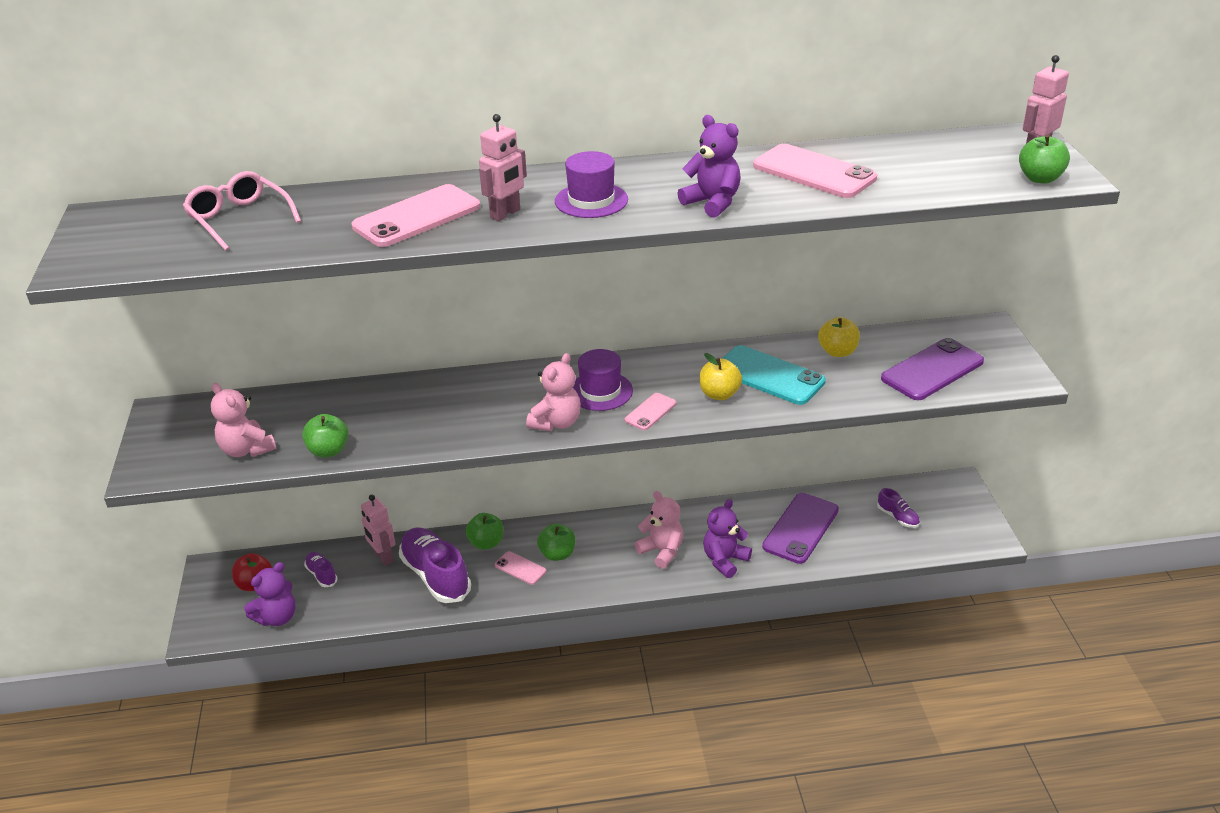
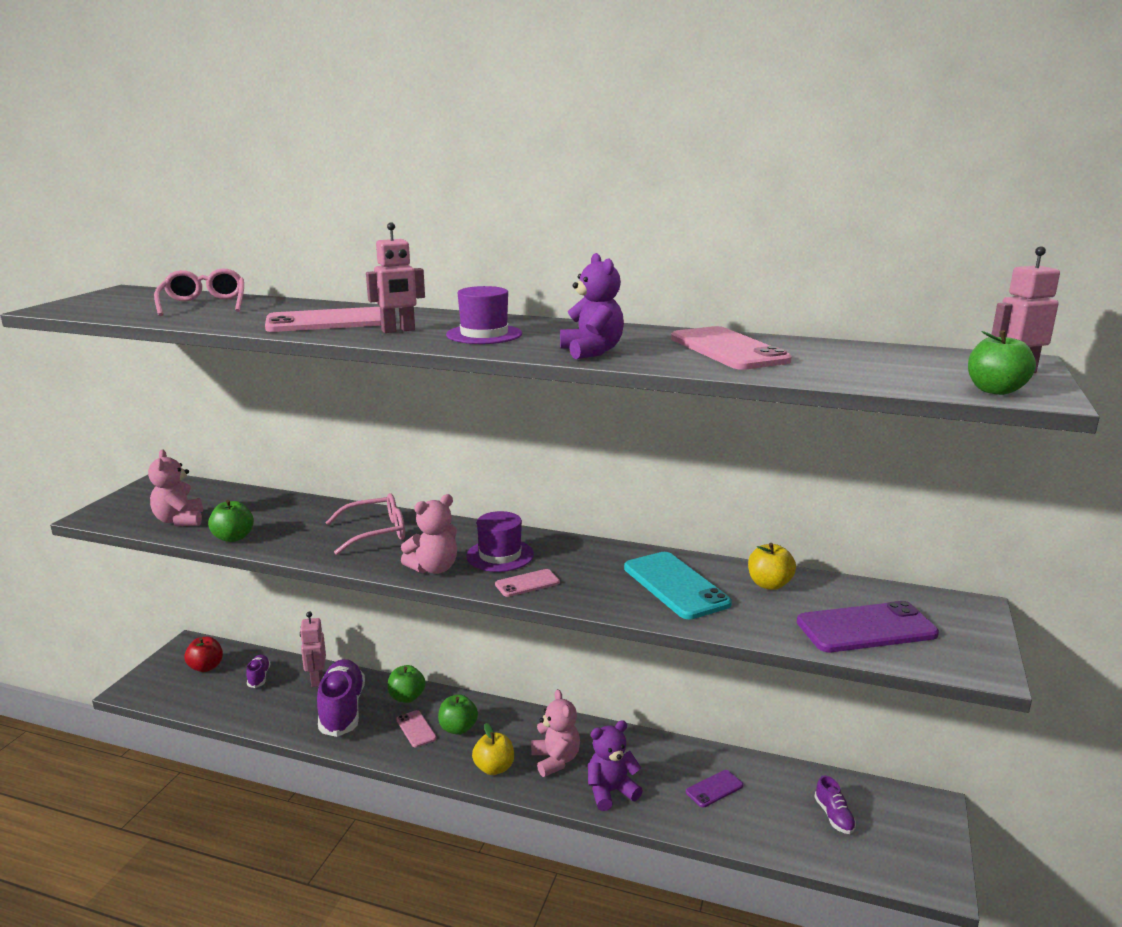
camera: 25 degrees right, 15 degrees down
purple teddy bear [244,562,296,626] -> none
yellow apple [699,353,742,400] -> yellow apple moved to [472,723,514,775]
purple phone [762,493,839,564] -> purple phone [686,770,743,807], size x0.52
none -> pink glasses [325,493,405,555]

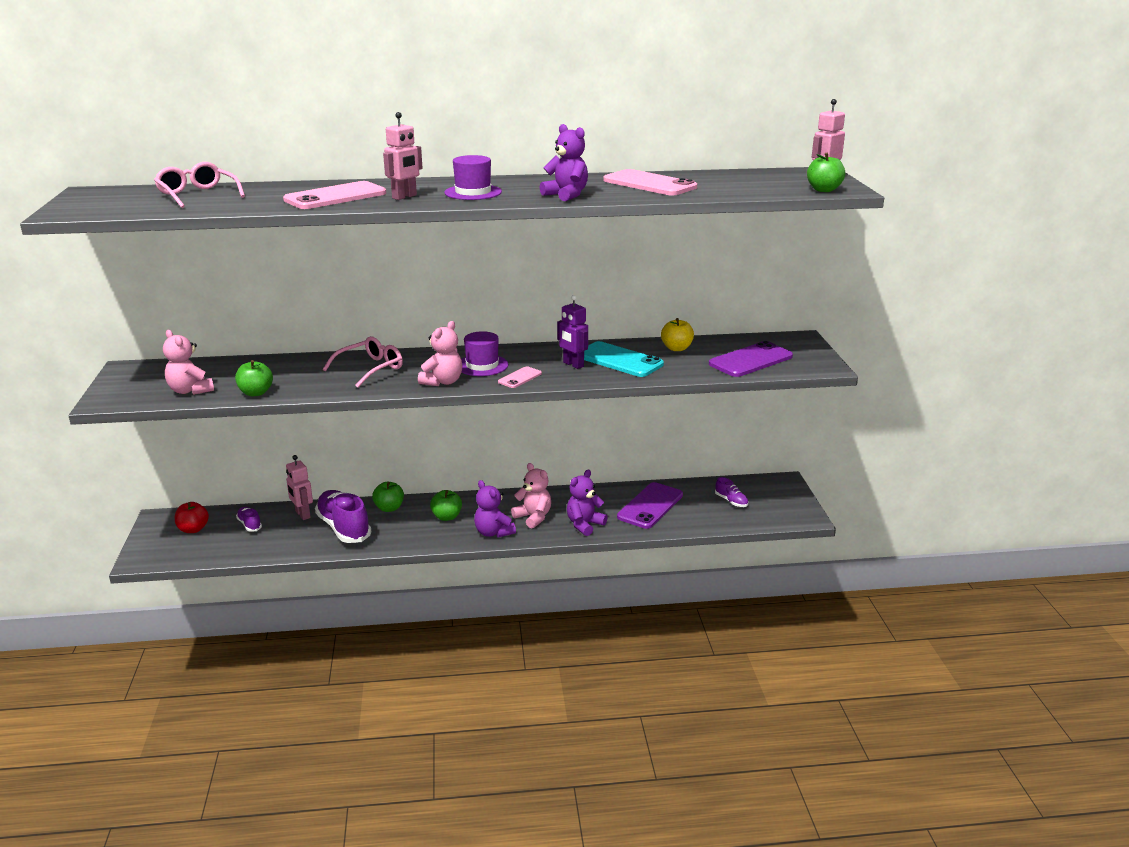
camera: 25 degrees left, 5 degrees up
pink phone [396,710,437,748] -> none
yellow apple [472,723,514,775] -> purple teddy bear [474,480,516,538]
purple phone [686,770,743,807] -> purple phone [617,482,683,529], size x1.92
none -> purple robot [557,295,588,369]

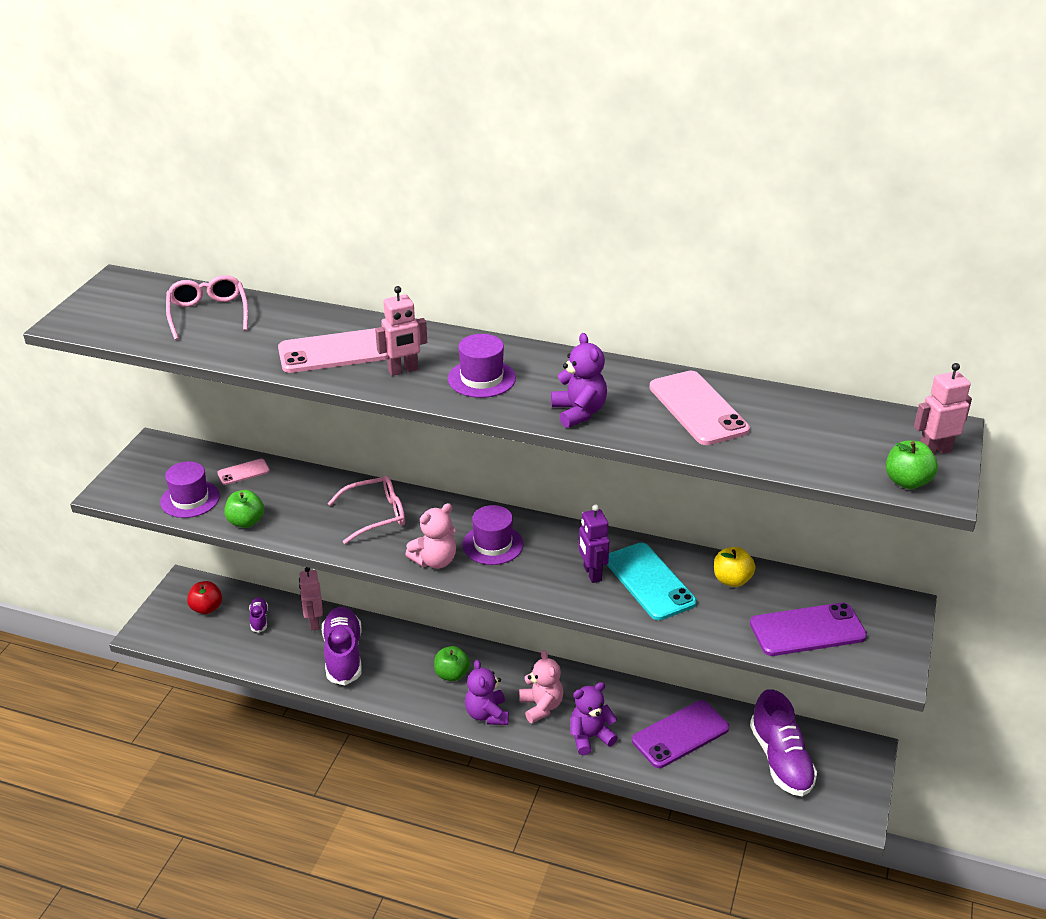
camera: 25 degrees right, 10 degrees up
pink teddy bear [163,330,214,395] -> purple hat [160,461,220,518]
green apple [372,482,404,512] -> none
pink phone [498,366,542,388] -> pink phone moved to [218,459,270,485]
purple shoe [715,477,748,507] -> purple shoe [750,689,817,796], size x2.09

